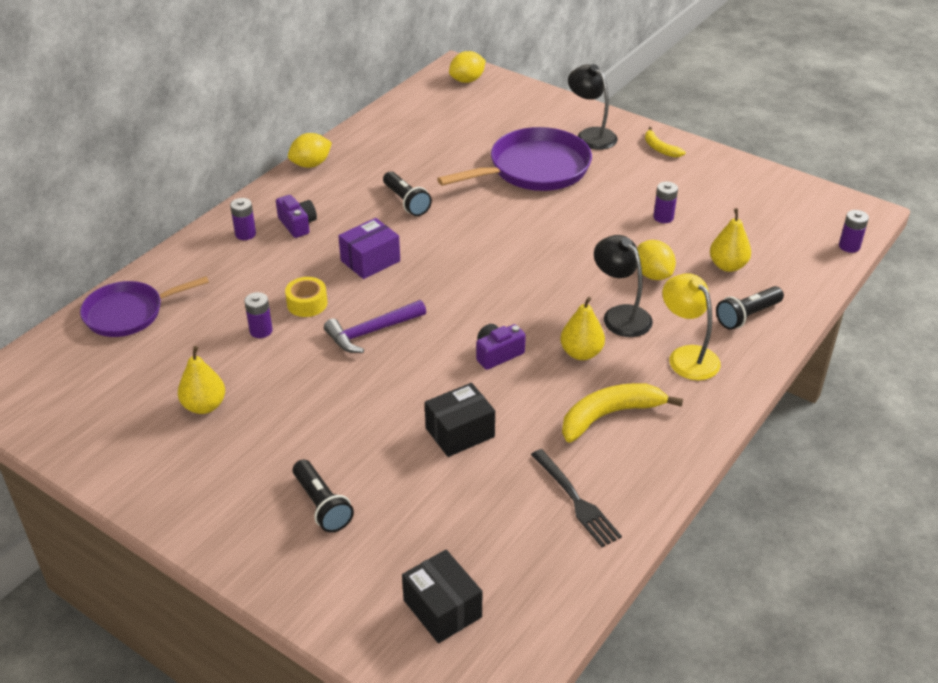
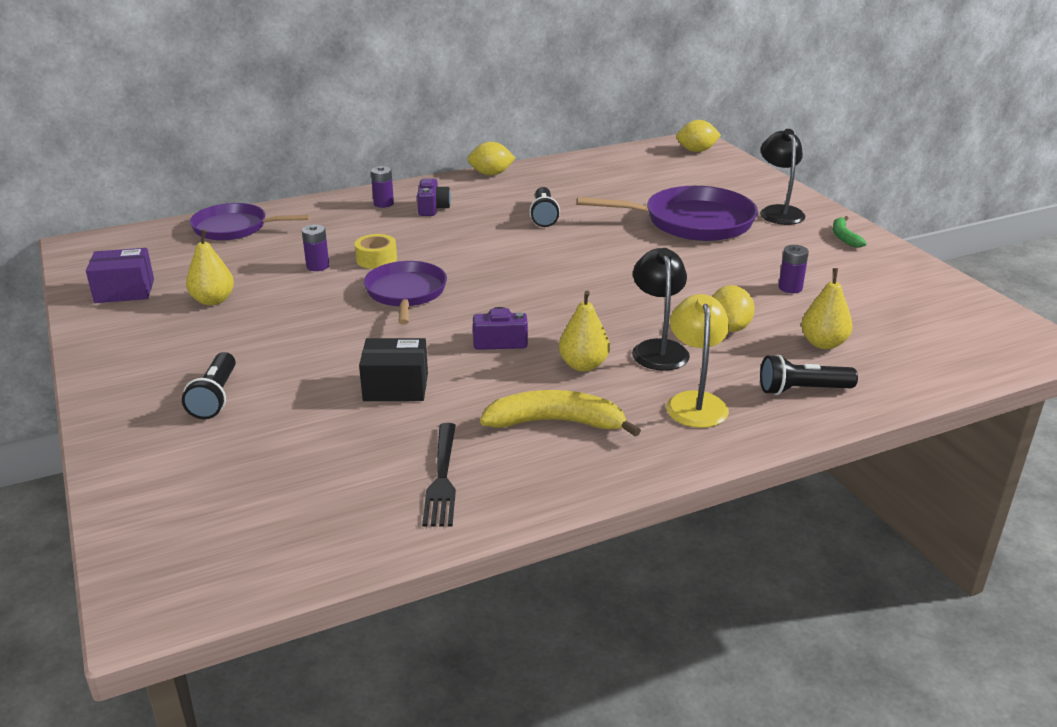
camera: 30 degrees right, 10 degrees down
purple hammer [324,300,426,353] -> purple pan [364,261,447,324]
purple box [338,218,400,279] -> purple box moved to [86,248,154,303]
black box [402,550,482,643] -> none
yellow banana [645,127,686,157] -> green banana [833,216,867,248]
purple battery [839,210,869,253] -> none

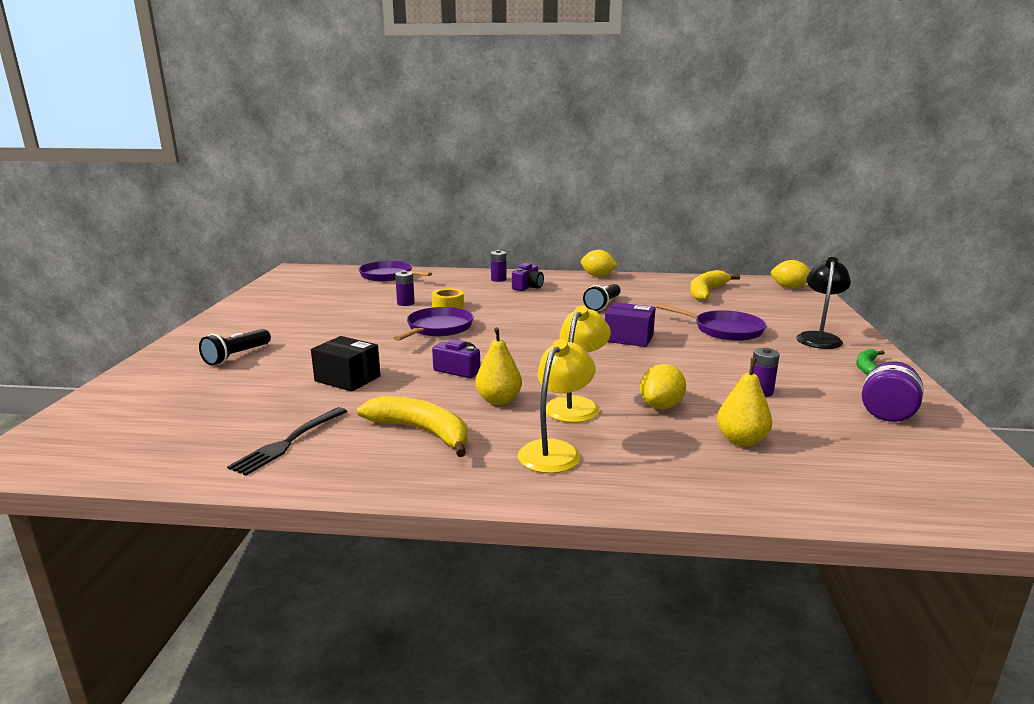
camera: 30 degrees right, 10 degrees down
purple box [86,248,154,303] -> purple box moved to [605,302,656,347]
yellow pear [186,229,234,306] -> none
purple pan [577,186,758,241] -> purple pan [656,304,767,341], size x0.67
black lamp [632,248,690,371] -> yellow lamp [546,306,611,423]
black flashlight [760,354,858,395] -> none
none -> yellow banana [690,270,740,301]
none -> purple jar [862,361,923,422]

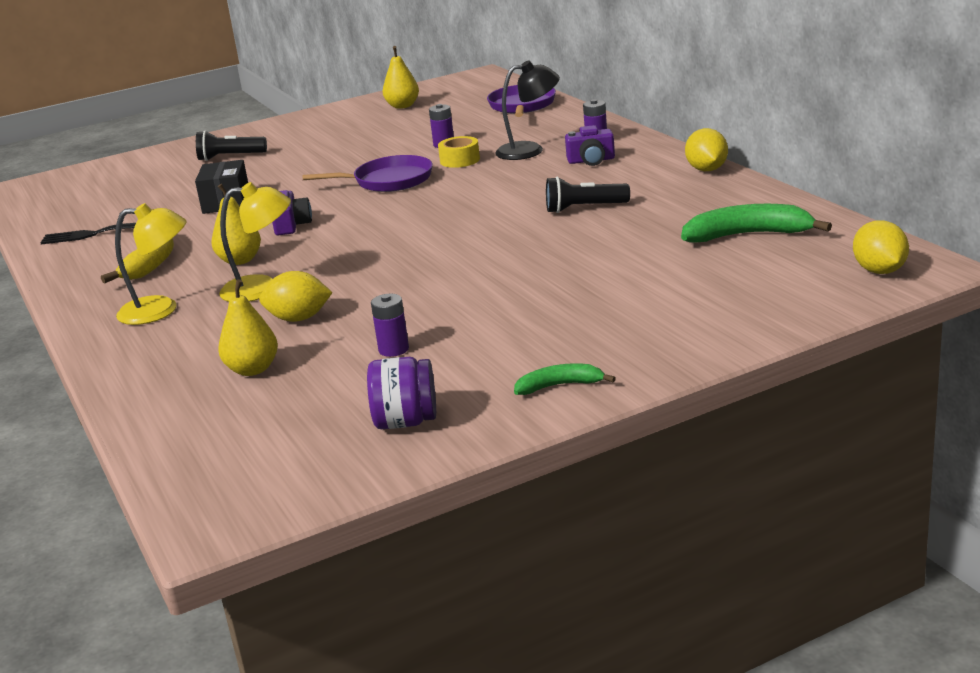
camera: 60 degrees right, 5 degrees up
purple box [605,302,656,347] -> none
purple pan [656,304,767,341] -> none
yellow banana [690,270,740,301] -> green banana [681,204,832,242]
black lamp [796,257,851,349] -> black lamp moved to [495,60,560,160]
none -> yellow pear [383,46,419,109]

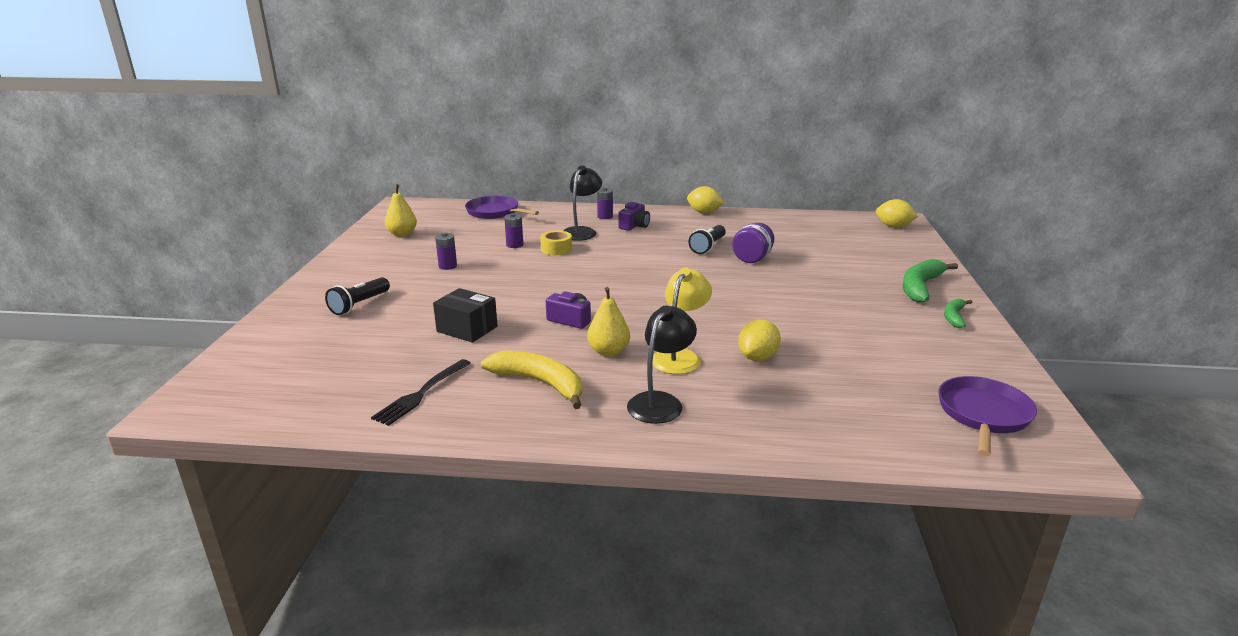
camera: 60 degrees left, 0 degrees up
yellow lamp [115,203,187,325] -> black lamp [627,305,697,424]
yellow pear [218,279,278,376] -> none
purple pan [302,155,433,192] -> purple pan moved to [938,376,1037,456]
purple jar [367,357,436,429] -> purple jar moved to [732,223,774,263]
purple battery [371,294,409,357] -> purple battery moved to [435,233,457,270]
green banana [681,204,832,242] -> green banana moved to [903,259,958,303]

